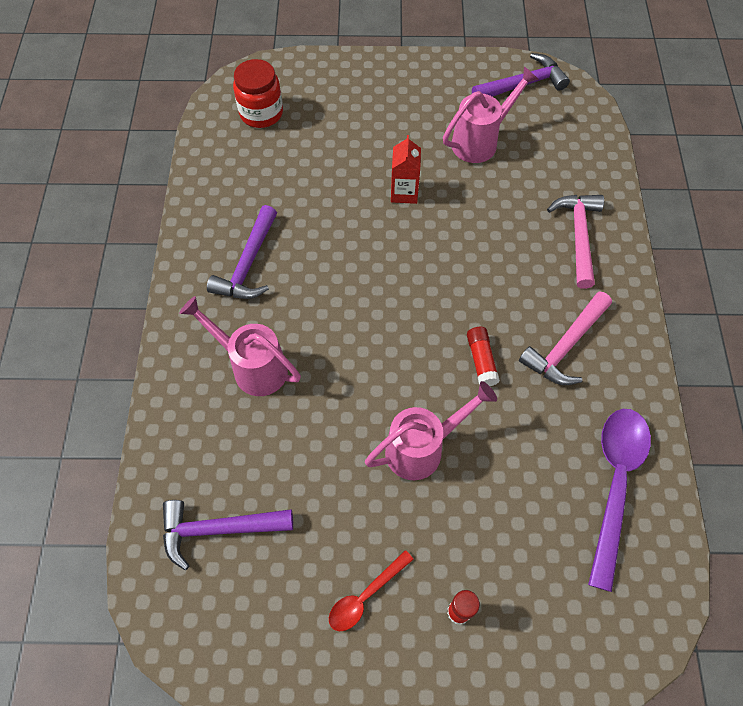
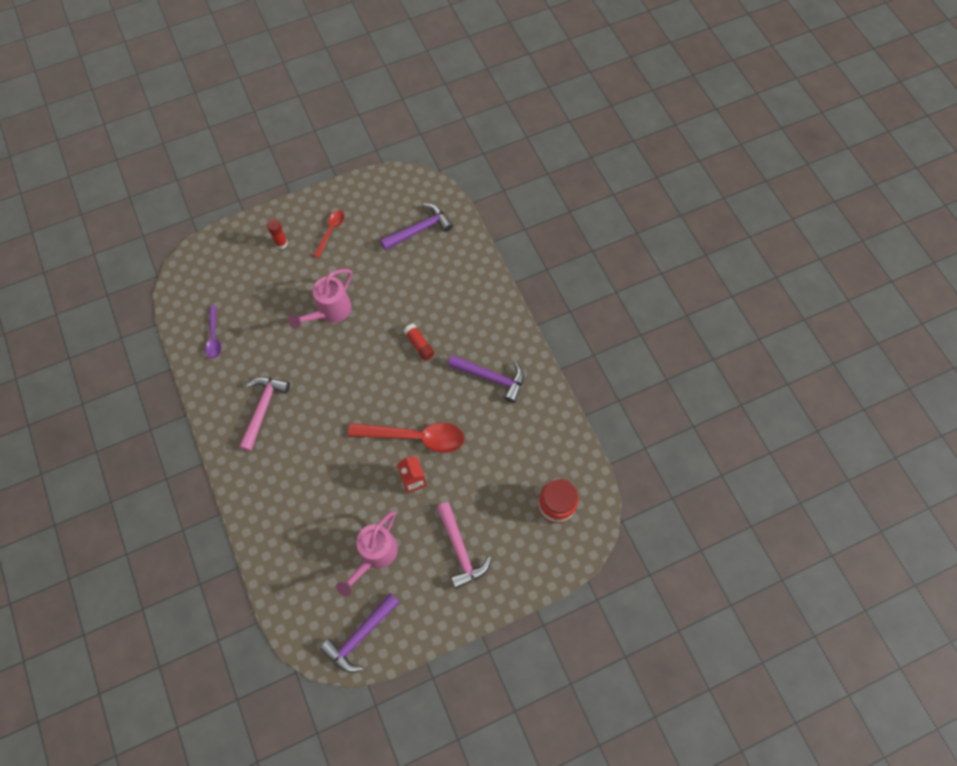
camera: 155 degrees right, 5 degrees up
pink watering can [179,296,301,396] -> none
purple hammer [207,205,277,299] -> purple hammer turned 120 degrees clockwise [448,355,524,403]
red glue stick [467,327,500,386] -> red glue stick moved to [404,324,435,361]
pink hammer [547,195,604,289] -> pink hammer moved to [437,502,491,589]
purple spoon [588,409,651,592] -> purple spoon [205,306,221,359], size x0.53
none -> red spoon [348,423,465,453]

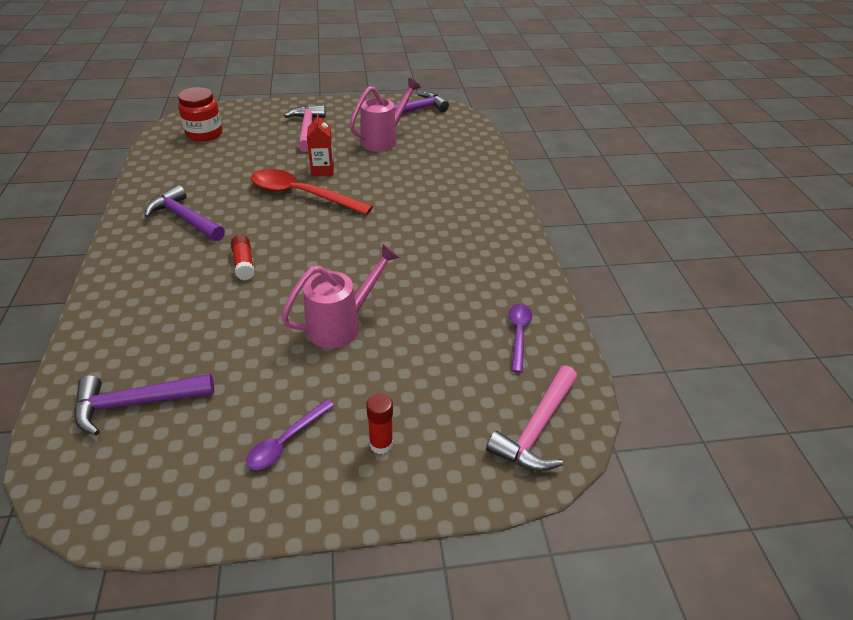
camera: 165 degrees left, 25 degrees down
pink hammer [239,377,290,451] -> pink hammer moved to [486,366,577,471]
red spoon [313,210,344,258] -> purple spoon [246,399,334,470]

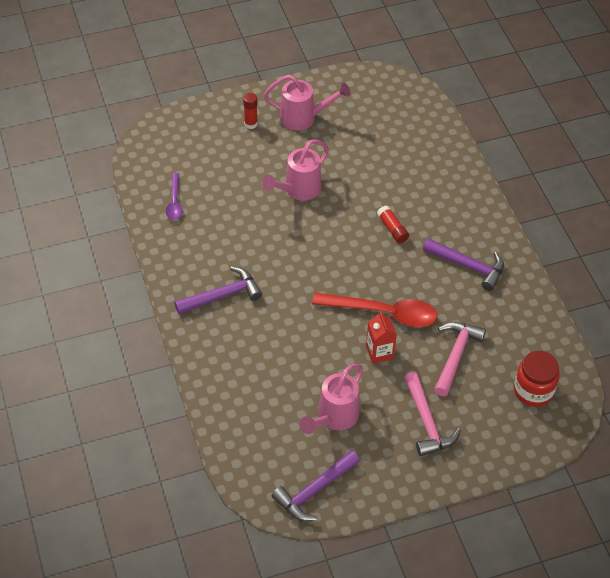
camera: 170 degrees right, 10 degrees up
purple hammer [74,373,214,436] -> purple hammer moved to [174,266,262,314]
purple spoon [246,399,334,470] -> pink watering can [264,75,351,130]
pink hammer [486,366,577,471] -> pink hammer moved to [434,322,486,396]

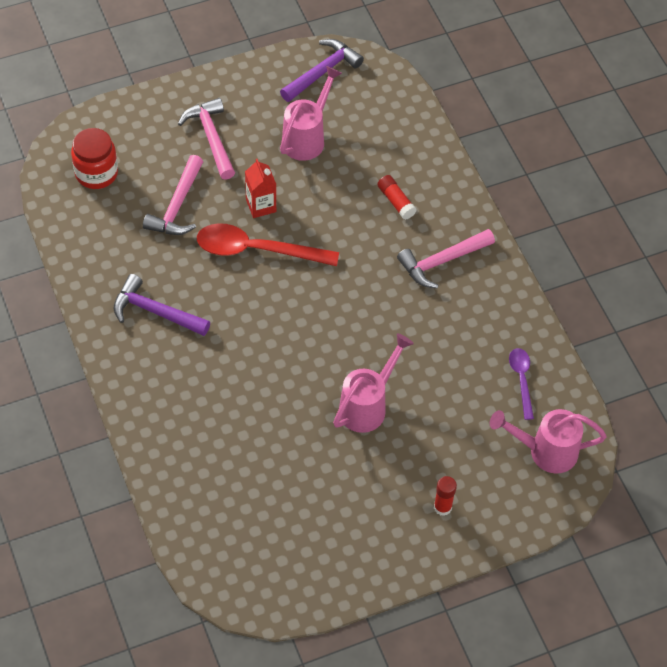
camera: 175 degrees right, 5 degrees up
purple hammer [174,266,262,314] -> pink hammer [397,229,495,289]
pink watering can [264,75,351,130] -> pink watering can moved to [490,409,607,474]
red glue stick [377,205,409,243] -> red glue stick moved to [377,175,417,220]

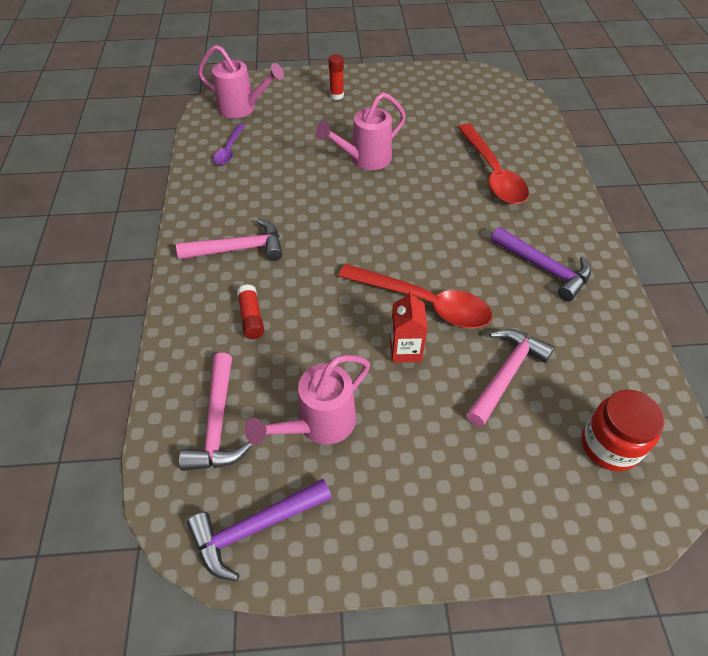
camera: 160 degrees left, 5 degrees down
pink hammer [178,98,235,180] -> pink hammer moved to [179,353,252,471]
none -> red spoon [458,123,529,204]

